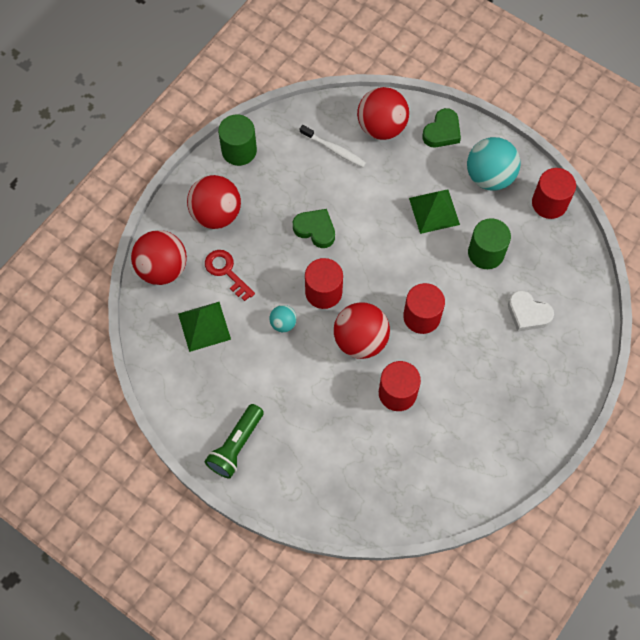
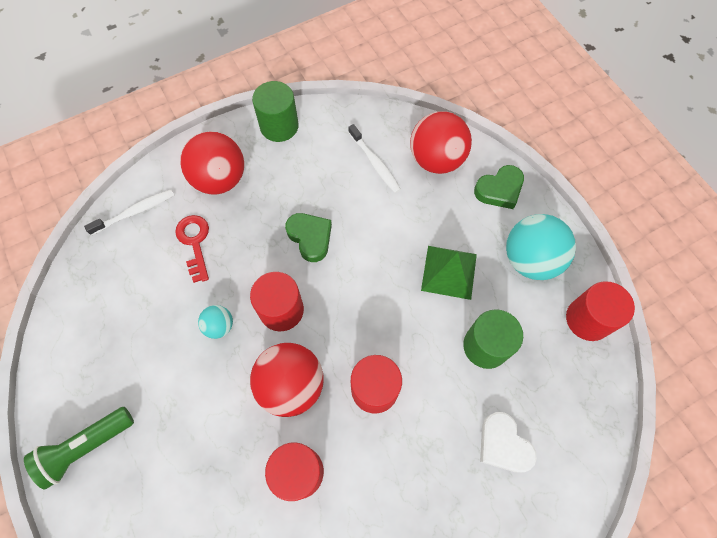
camera: 25 degrees right, 0 degrees up
red ball [131,230,187,285] -> white toothbrush [84,190,174,235]
green pyramid [178,302,231,352] -> none

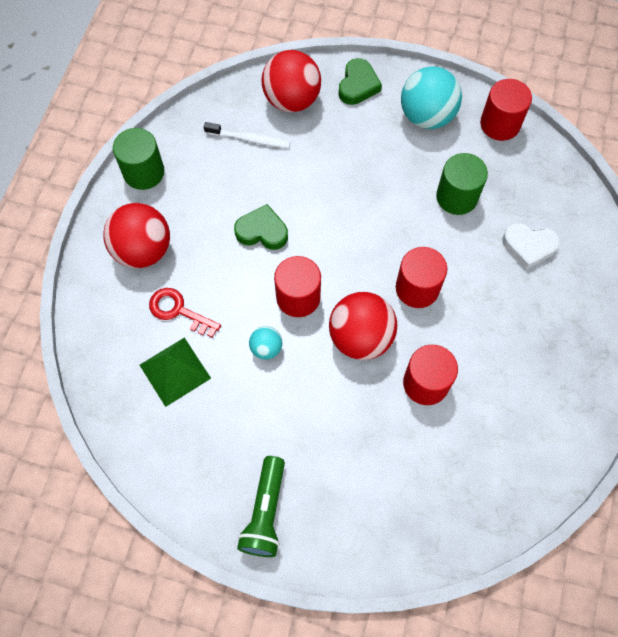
camera: 45 degrees left, 0 degrees up
white toothbrush [84,190,174,235] -> none
green pyramid [421,246,477,300] -> green pyramid moved to [140,338,211,407]

